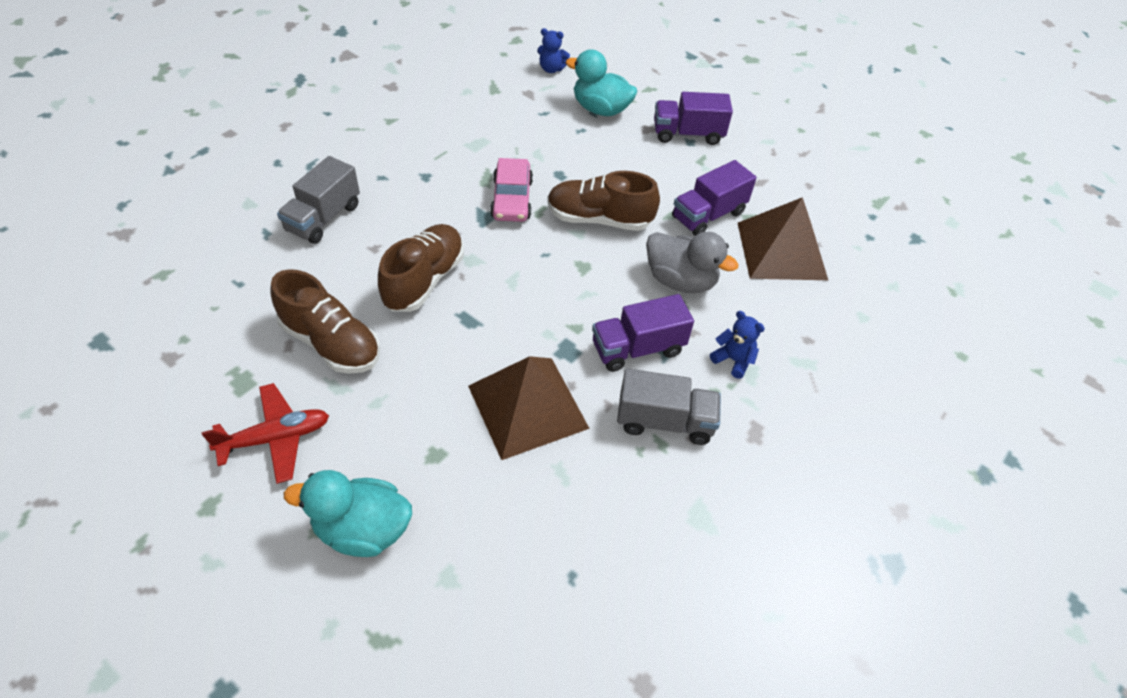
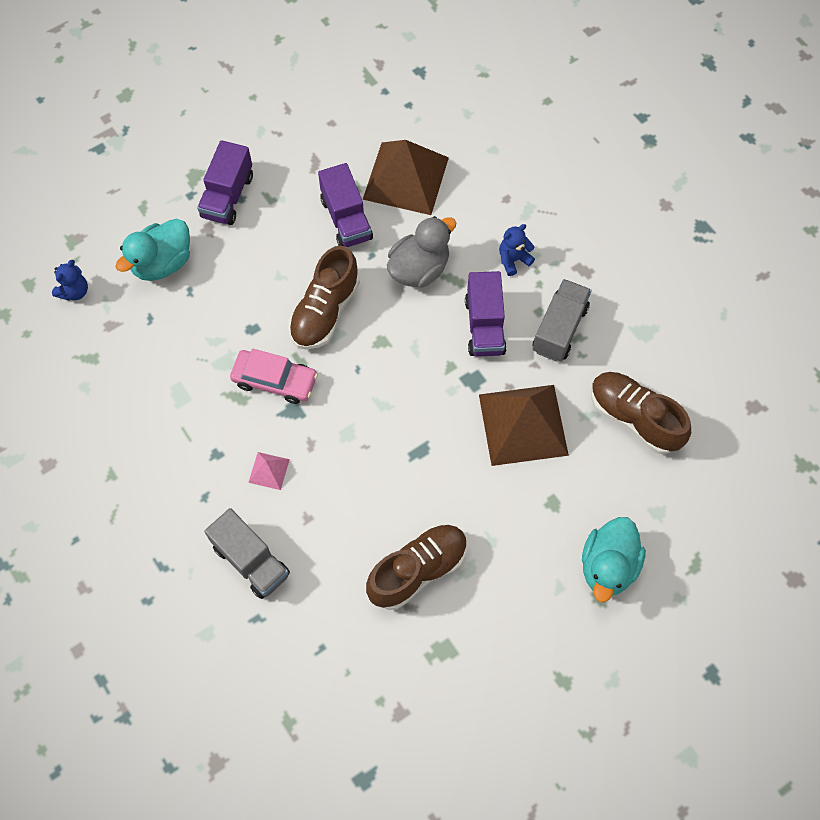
camera: 70 degrees left, 15 degrees up
red plane [202,383,329,484] -> none
brown shoe [378,224,464,312] -> brown shoe moved to [591,372,691,454]
none -> pink pyramid [248,452,290,490]

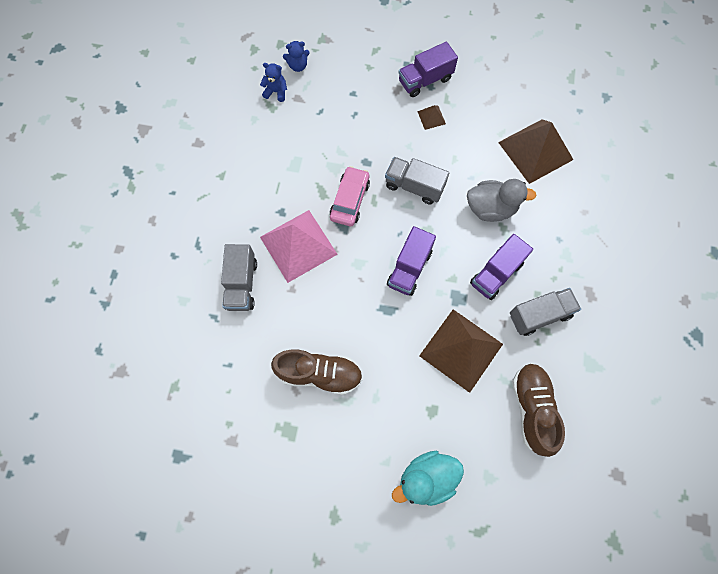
camera: 45 degrees right, 5 degrees up
turquoise duck [115,219,190,281] -> none
pink car [230,348,318,404] -> pink car turned 135 degrees counterclockwise [330,166,370,226]
pink pyramid [248,452,290,490] -> pink pyramid [260,210,338,283], size x2.35
brown shoe [289,246,360,350] -> grey truck [385,157,449,205]
purple truck [318,163,373,247] -> purple truck moved to [387,226,436,296]
blue teddy bear [499,224,535,276] -> blue teddy bear moved to [260,63,287,102]
none -> brown pyramid [417,105,446,130]

